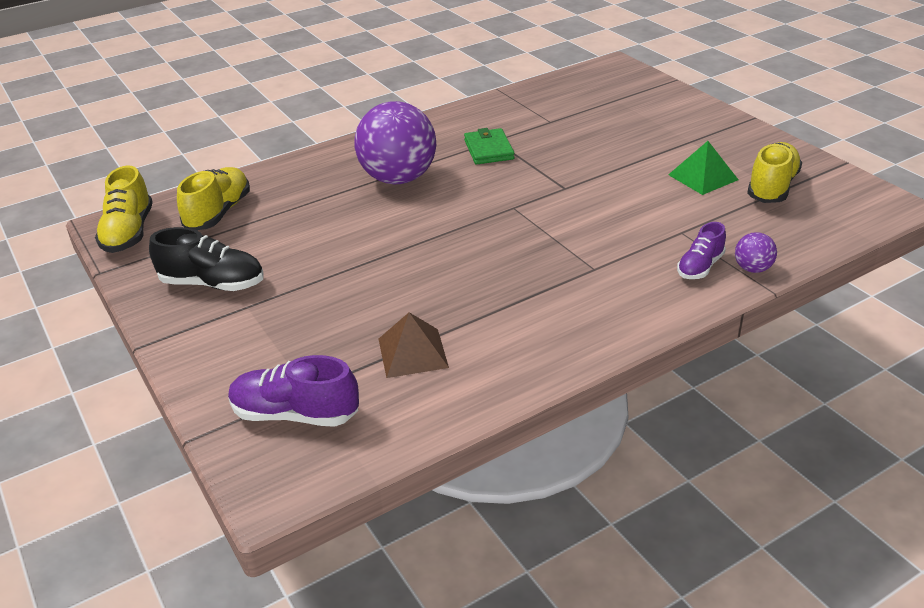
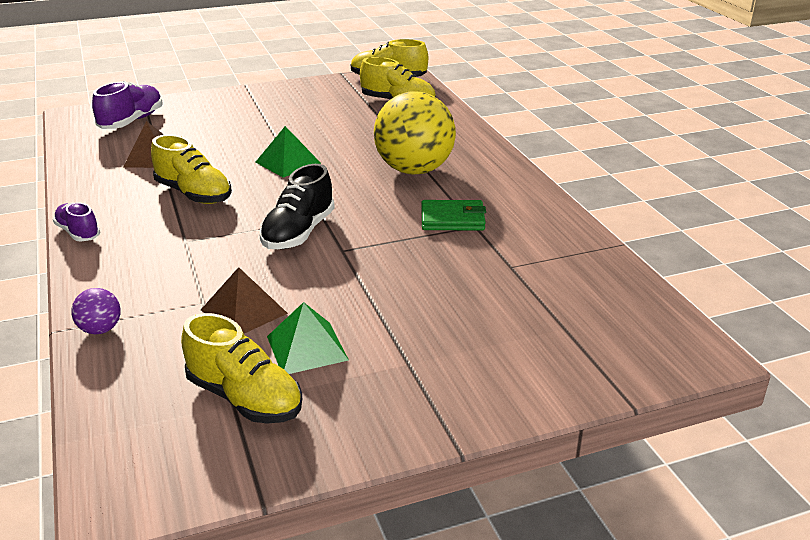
camera: 100 degrees right, 5 degrees down
black shoe [149,227,264,291] -> black shoe moved to [259,164,335,249]
purple ball [355,101,436,184] -> yellow ball [374,91,456,174]
purple shoe [677,222,726,279] -> purple shoe moved to [53,202,100,242]
none -> yellow shoe [151,135,232,204]
none -> brown pyramid [201,267,288,333]
none -> green pyramid [255,126,321,177]

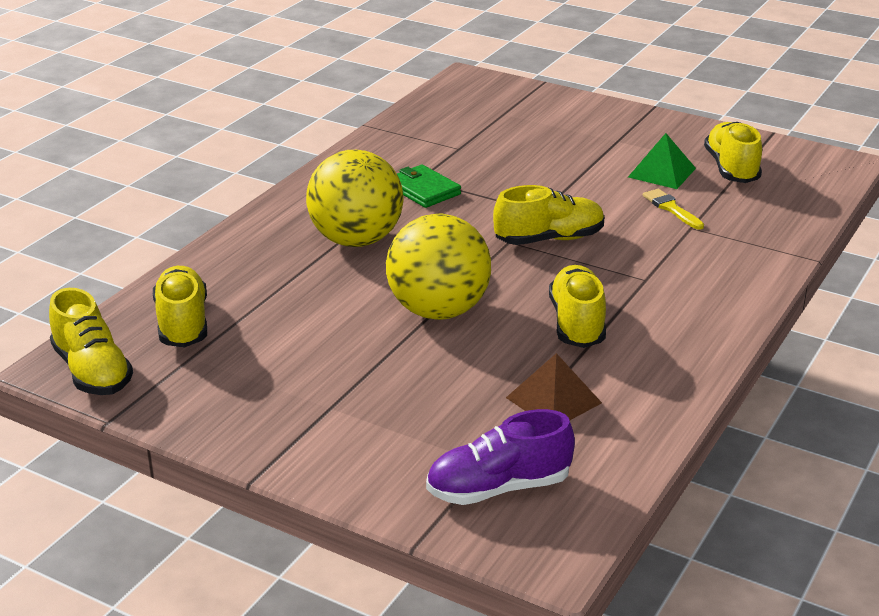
camera: 130 degrees left, 0 degrees up
purple shoe [53,202,100,242] -> none
purple ball [71,288,121,334] -> none
brown pyramid [201,267,288,333] -> yellow brush [643,189,704,230]
green pyramid [255,126,321,177] -> yellow ball [386,214,491,320]
black shoe [259,164,335,249] -> yellow shoe [493,185,604,245]

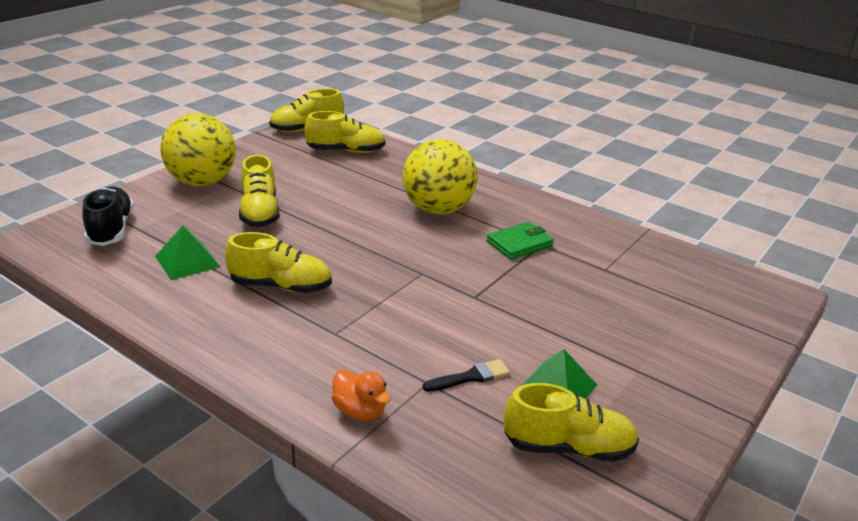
camera: 95 degrees right, 0 degrees up
yellow ball [386,214,491,320] -> yellow ball moved to [160,113,236,186]
purple shoe [426,409,575,505] -> black shoe [82,186,134,246]
yellow shoe [493,185,604,245] -> yellow shoe moved to [239,155,280,227]
brown pyramid [506,353,602,420] -> green pyramid [155,226,220,280]
yellow brush [643,189,704,230] -> black brush [422,359,510,392]
none -> orange duck [332,369,391,421]

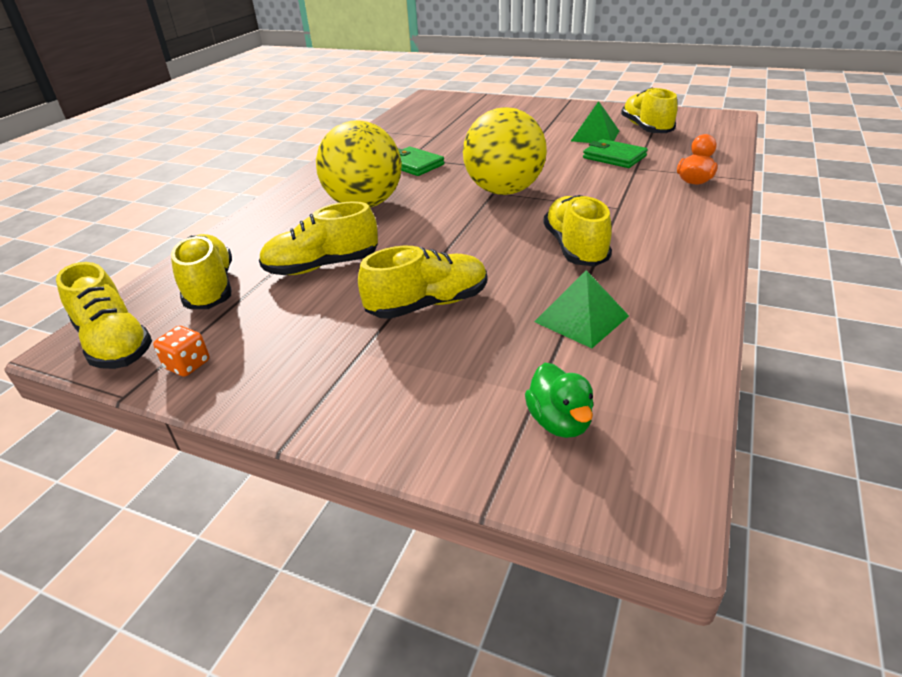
camera: 100 degrees left, 5 degrees up
black shoe [82,186,134,246] -> green duck [525,363,594,438]
yellow ball [160,113,236,186] -> yellow ball moved to [463,107,547,195]
black brush [422,359,510,392] -> green wallet [583,139,648,168]
none -> orange dice [153,326,209,377]
none -> yellow shoe [259,201,378,275]

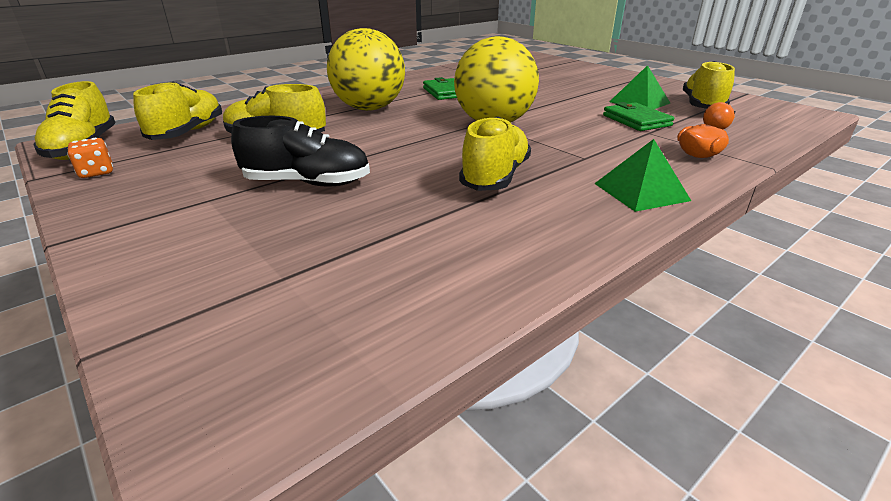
camera: 25 degrees right, 5 degrees down
yellow shoe [358,246,487,319] -> black shoe [231,116,370,187]
green duck [525,363,594,438] -> none
green pyramid [534,270,629,348] -> green pyramid moved to [594,139,691,212]

